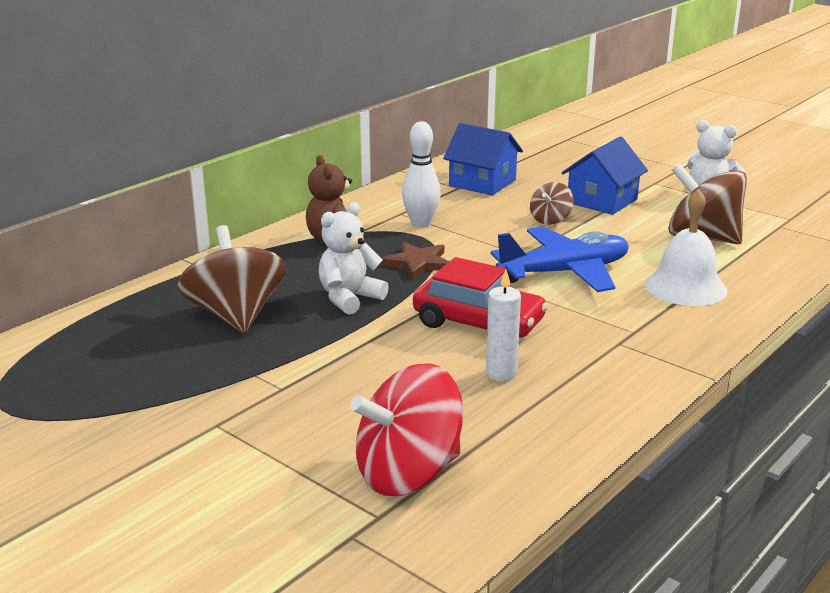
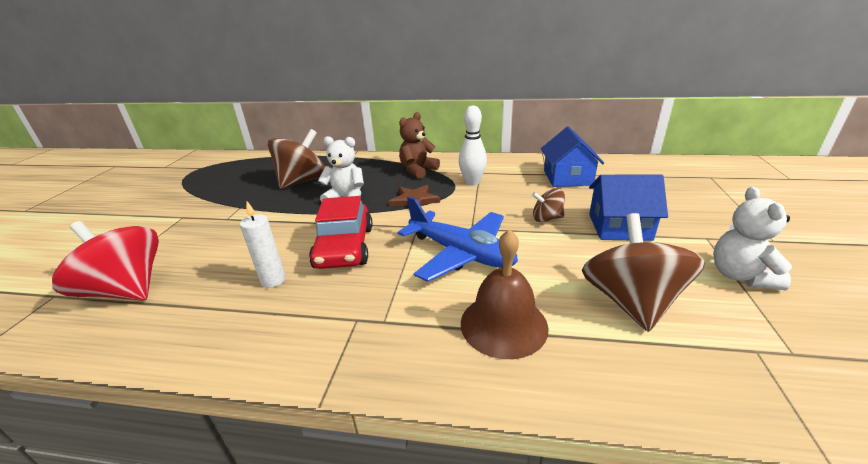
camera: 60 degrees right, 5 degrees up
white bell [645,189,727,306] -> brown bell [461,229,549,359]

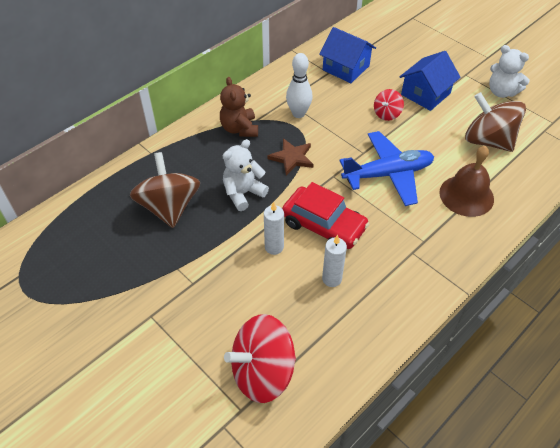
camera: 55 degrees left, 20 degrees up
brown spinning top [532,188,565,222] -> red spinning top [374,89,404,121]
none -> white candle [264,202,284,255]

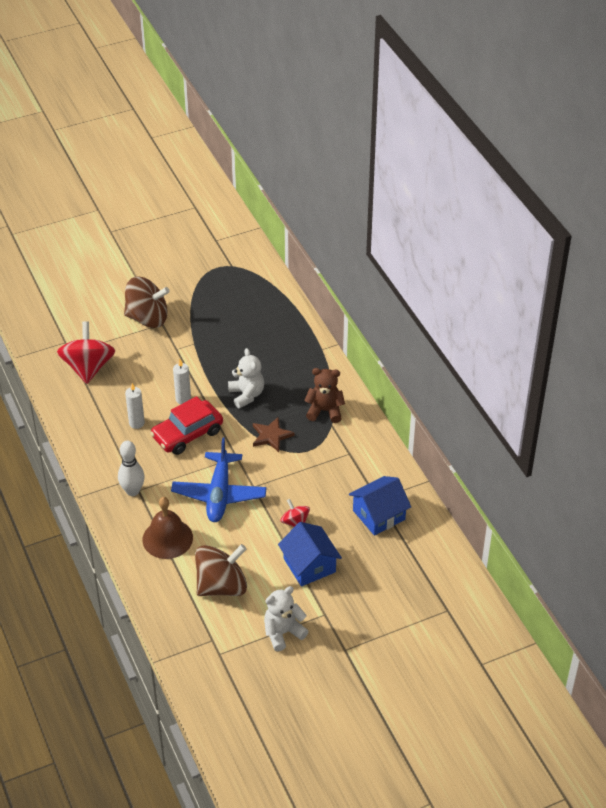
camera: 110 degrees right, 5 degrees down
brown spinning top [130,152,200,228] -> brown spinning top moved to [124,277,170,328]
white bowling pin [286,53,312,118] -> white bowling pin moved to [118,441,145,496]

